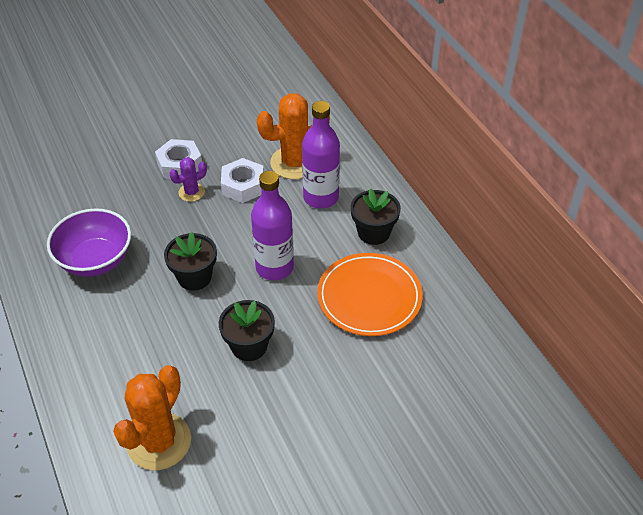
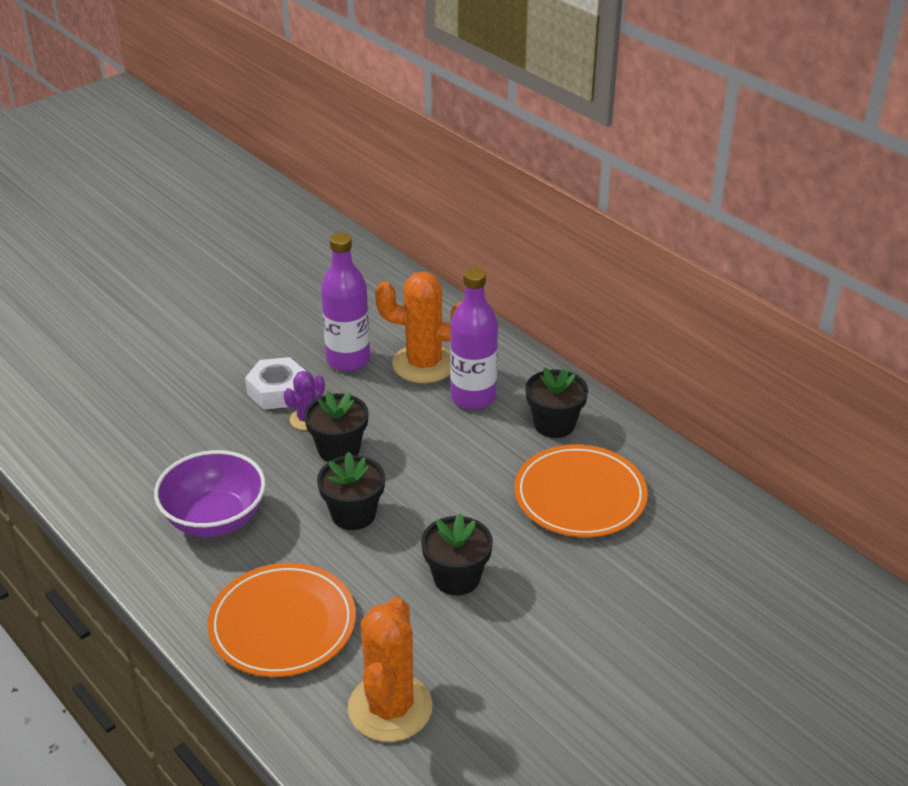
camera: 15 degrees left, 10 degrees down
white nut [221,158,264,203] -> none
purple bottle [251,171,294,280] -> purple bottle moved to [321,232,370,372]
orange cactus [257,93,330,179] -> orange cactus turned 45 degrees clockwise [375,271,461,383]
none -> orange plate [208,563,356,677]
none -> black flower pot [304,391,369,462]

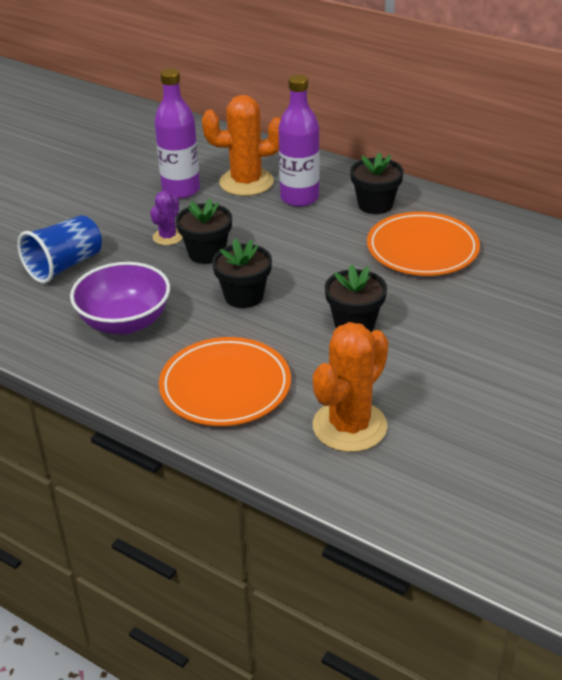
camera: 15 degrees left, 0 degrees up
white nut [245,357,307,410] -> none
orange cactus [348,597,432,742] -> orange cactus turned 45 degrees clockwise [313,322,389,452]
none -> blue cup [17,215,102,284]

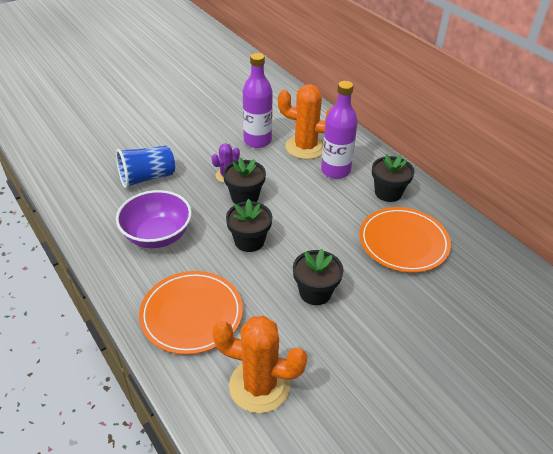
camera: 20 degrees right, 5 degrees up
orange cactus [313,322,389,452] -> orange cactus turned 45 degrees clockwise [212,316,308,413]

